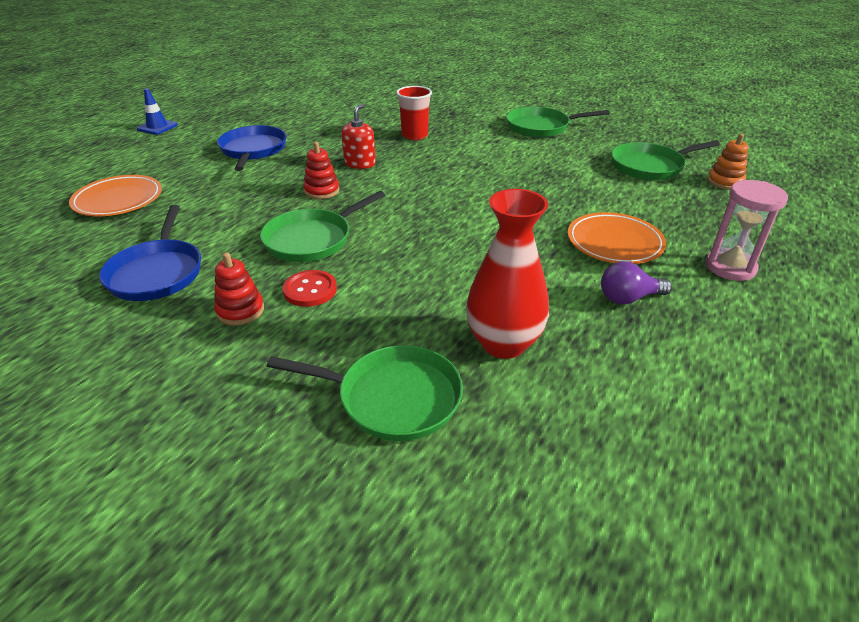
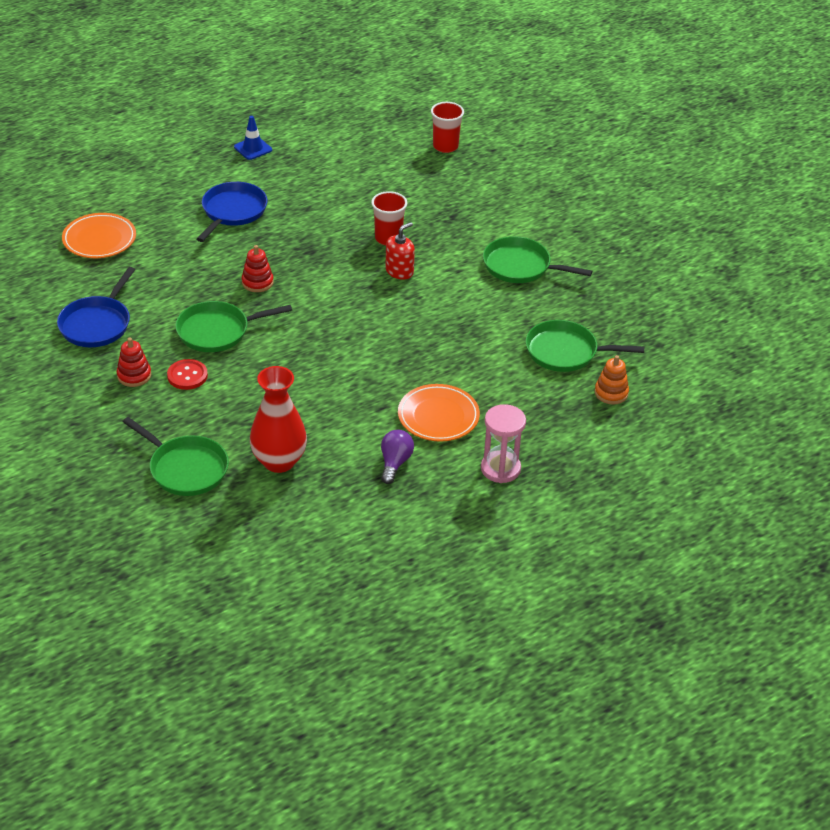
camera: 25 degrees right, 5 degrees up
blue traffic cone [137,88,178,135] -> blue traffic cone moved to [234,116,272,160]
red soap dispenser [341,104,376,169] -> red soap dispenser moved to [385,222,415,280]
purple light bulb [601,261,672,305] -> purple light bulb turned 90 degrees clockwise [381,430,414,484]
none -> red cup [431,102,464,153]

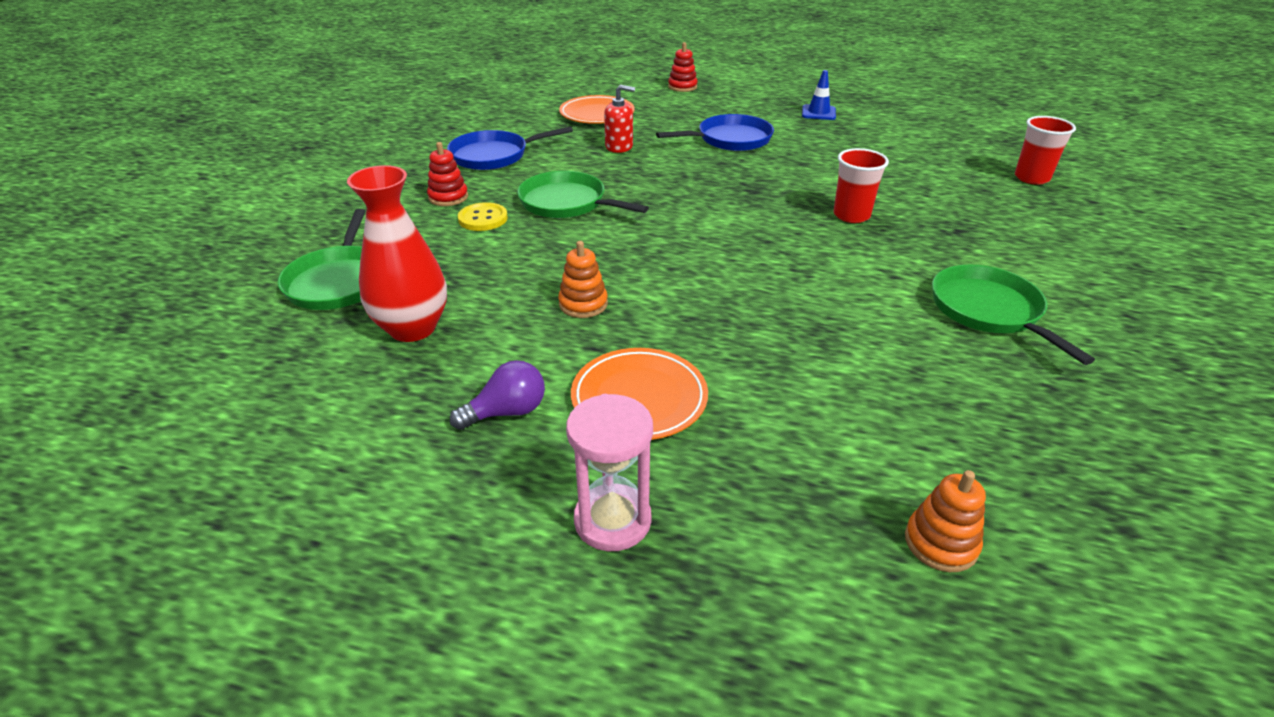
camera: 50 degrees right, 5 degrees down
red button [167,359,208,390] -> yellow button [458,202,508,231]
red stacking toy [242,245,274,292] -> red stacking toy moved to [668,42,698,92]
red soap dispenser [385,222,415,280] -> red soap dispenser moved to [604,85,635,153]
green pan [526,320,644,372] -> none
none -> orange stacking toy [558,241,608,318]

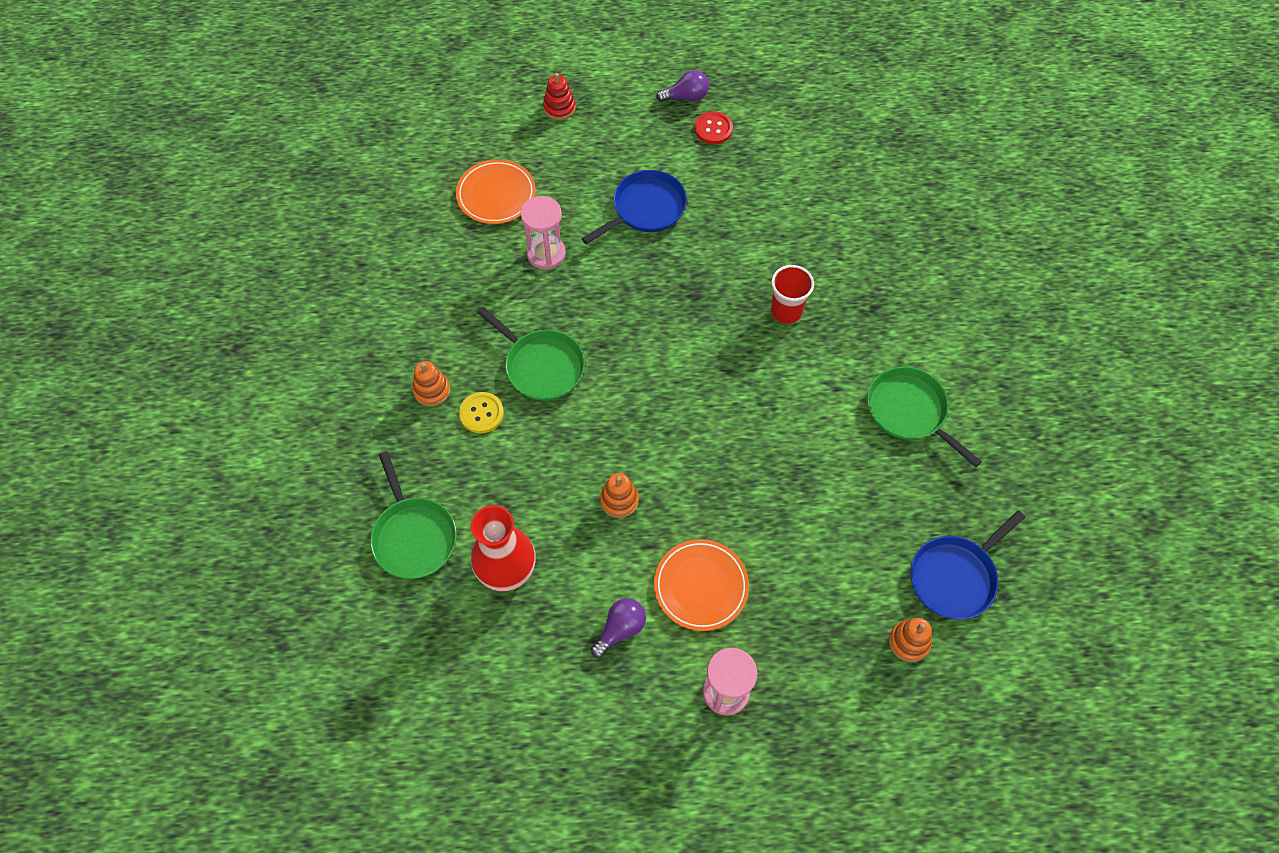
camera: 20 degrees left, 25 degrees up
red stacking toy [427,142,468,206] -> orange stacking toy [412,361,450,406]
blue pan [447,126,573,170] -> blue pan moved to [910,510,1025,620]
green pan [517,171,649,218] -> green pan turned 150 degrees counterclockwise [477,307,585,401]
red soap dispenser [604,85,635,153] -> pink hourglass [520,196,566,270]
blue traffic cone [802,70,836,120] -> red button [695,111,733,144]
red cup [1015,116,1076,185] -> none
none -> purple light bulb [656,70,709,102]

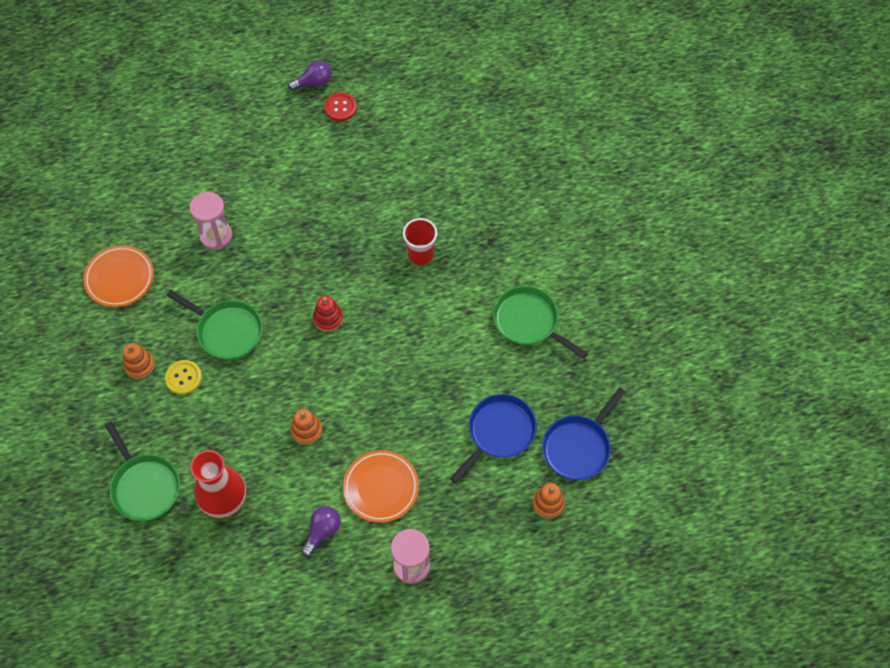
camera: 10 degrees left, 0 degrees up
orange plate [456,159,536,224] -> orange plate moved to [83,245,154,307]
red stacking toy [543,73,576,120] -> red stacking toy moved to [313,295,343,332]
blue pan [581,170,687,244] -> blue pan moved to [450,394,537,483]

